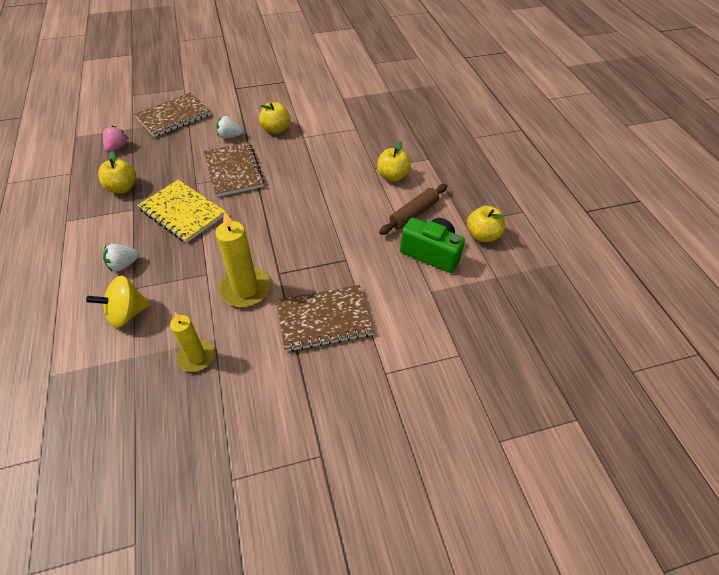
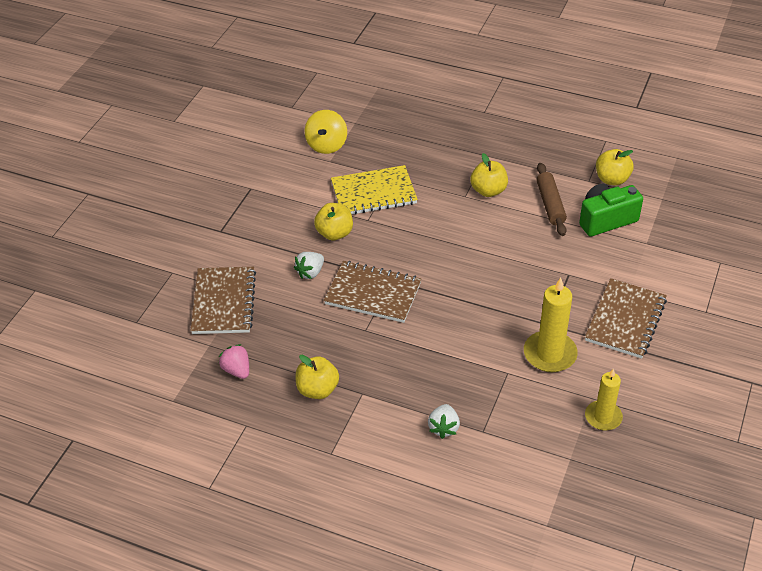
camera: 50 degrees left, 5 degrees down
yellow spinning top [86,276,150,328] -> yellow spinning top moved to [305,110,347,154]
yellow notebook [138,180,226,243] -> yellow notebook moved to [331,165,418,214]

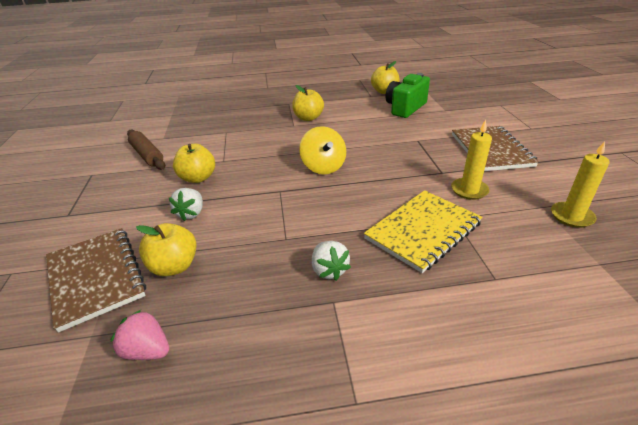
camera: 30 degrees left, 10 degrees down
yellow apple [295,355,339,399] -> yellow apple moved to [136,223,196,276]
yellow spinning top [305,110,347,154] -> yellow spinning top moved to [299,126,346,175]
brown notebook [324,261,421,323] -> none
yellow notebook [331,165,418,214] -> yellow notebook moved to [364,190,482,273]
white strawberry [428,404,460,439] -> white strawberry moved to [312,241,351,281]
yellow candle [524,278,578,372] -> yellow candle [451,120,492,200], size x0.66
brown rolling pin [537,163,567,236] -> brown rolling pin moved to [127,130,165,170]

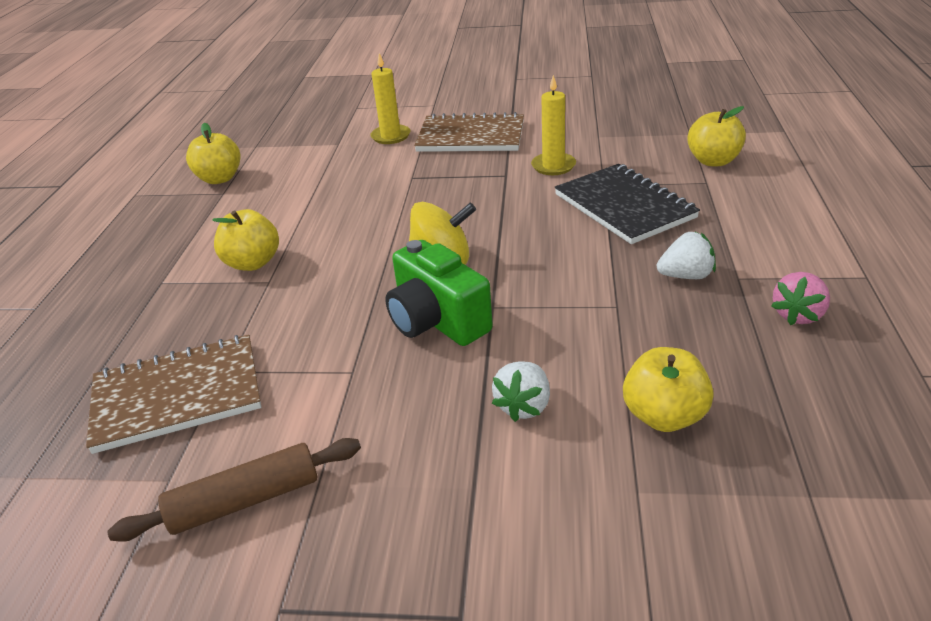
camera: 75 degrees left, 0 degrees up
brown notebook [46,228,146,333] -> brown notebook moved to [86,335,261,454]
pink strawberry [110,310,169,360] -> pink strawberry moved to [771,272,830,325]
white strawberry [169,188,203,221] -> white strawberry turned 90 degrees clockwise [492,361,550,422]
yellow apple [173,144,215,183] -> yellow apple moved to [687,106,746,166]
yellow notebook [364,190,482,273] -> black notebook [555,164,700,244]
green camera [386,73,430,118] -> green camera moved to [385,240,493,346]
yellow candle [551,141,610,228] -> yellow candle moved to [370,53,410,144]

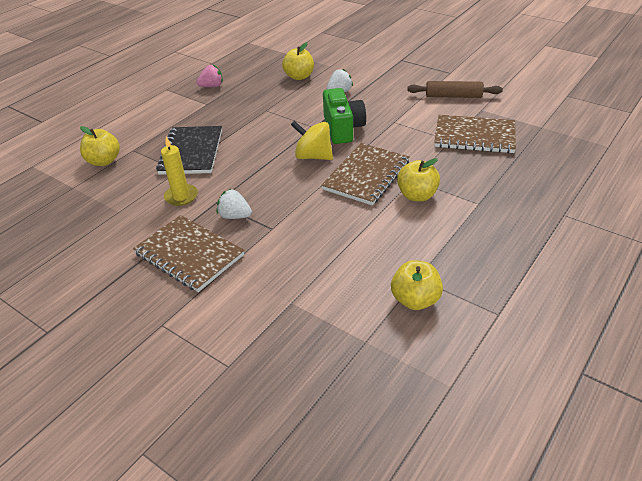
camera: 150 degrees left, 5 degrees up
yellow candle [370,53,410,144] -> none
white strawberry [657,232,716,279] -> white strawberry moved to [217,189,252,219]
none -> brown notebook [321,143,410,206]

